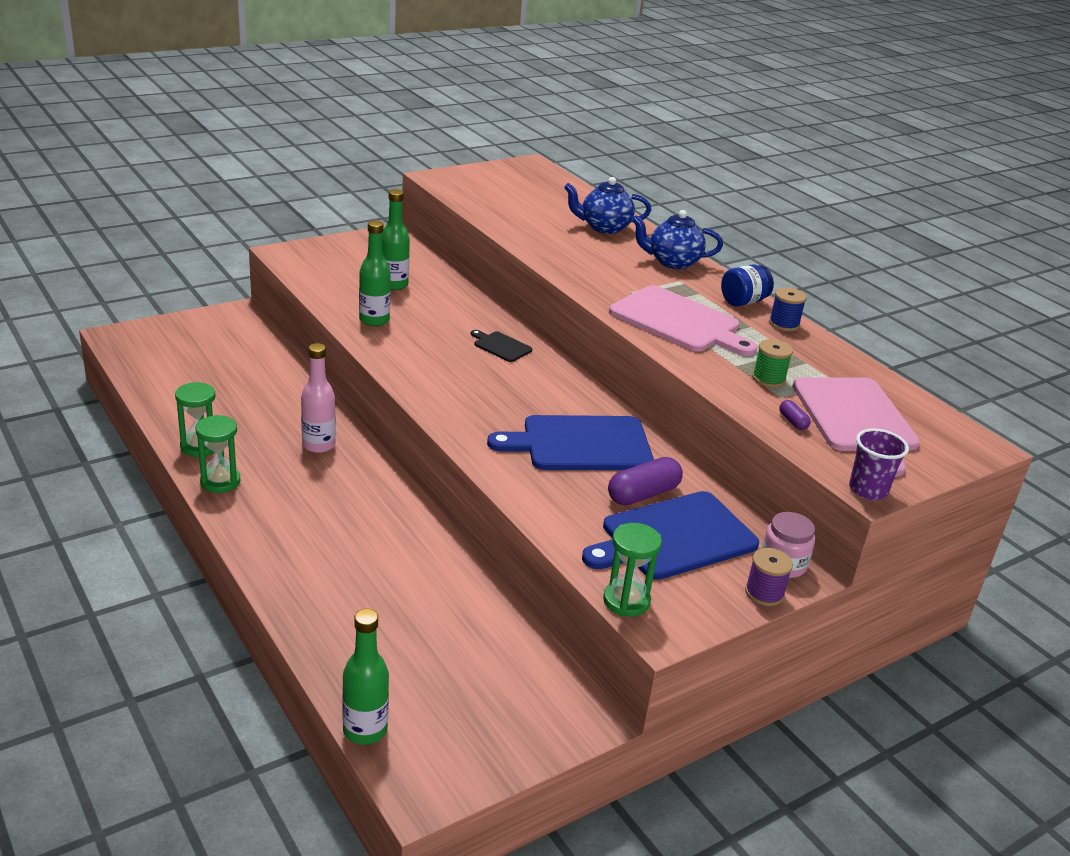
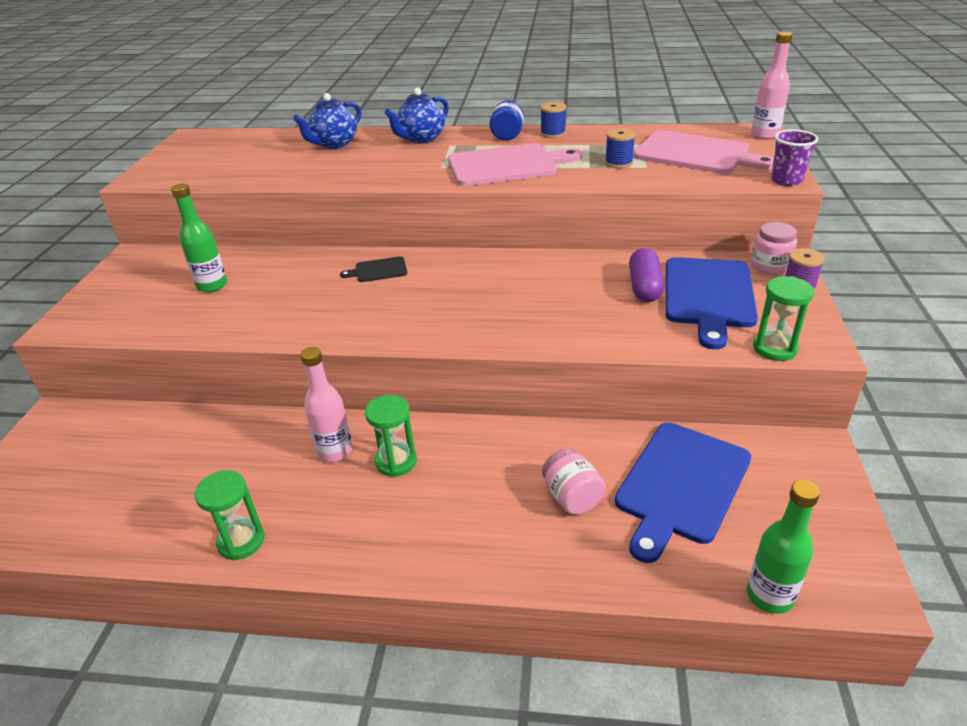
camera: 45 degrees left, 5 degrees up
green hourglass [196,415,241,493] -> green hourglass moved to [365,395,417,477]
green bottle [359,220,391,326] -> none
blue cutting board [487,415,654,470] -> blue cutting board moved to [615,423,751,563]
green spool [752,339,793,388] -> blue spool [605,128,636,168]
purple capsule [779,400,811,430] -> none
none -> pink jar [542,448,606,515]
none -> pink bottle [751,31,793,139]

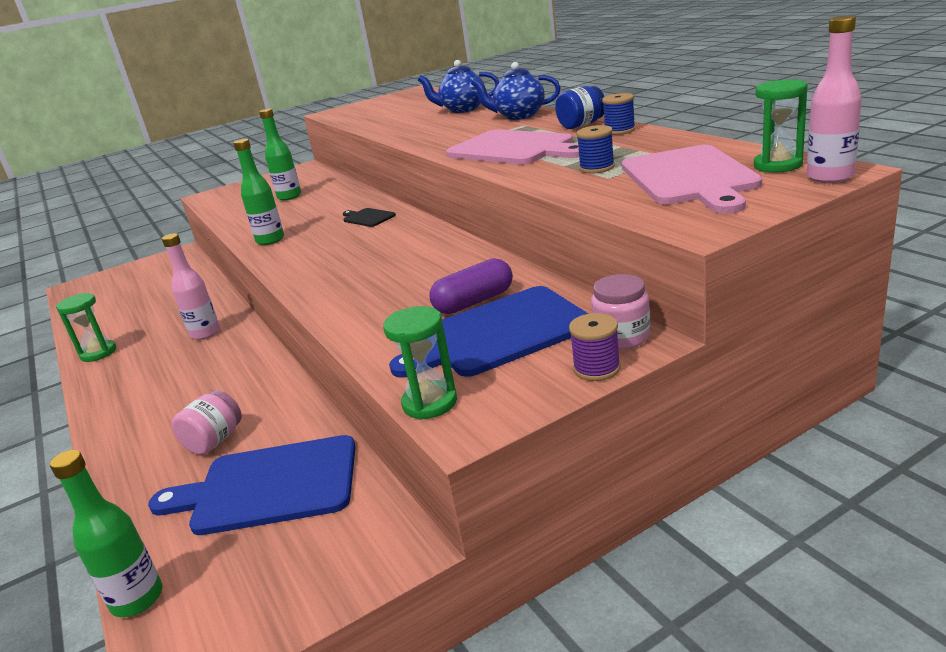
camera: 55 degrees right, 10 degrees down
green hourglass [365,395,417,477] -> green hourglass moved to [754,80,808,173]
purple cup [771,129,819,186] -> none
none -> green bottle [233,139,284,245]

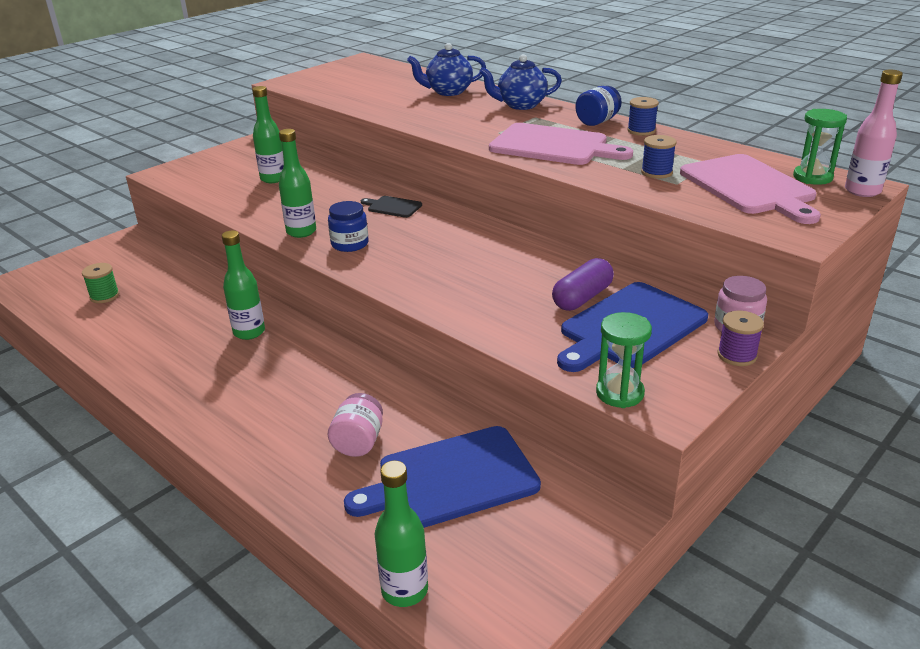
camera: 20 degrees left, 5 degrees up
green hourglass [56,293,116,362] -> none
pink bottle [162,233,220,340] -> green bottle [222,231,265,340]
none -> green spool [82,263,119,303]
none -> blue jar [328,201,369,252]

